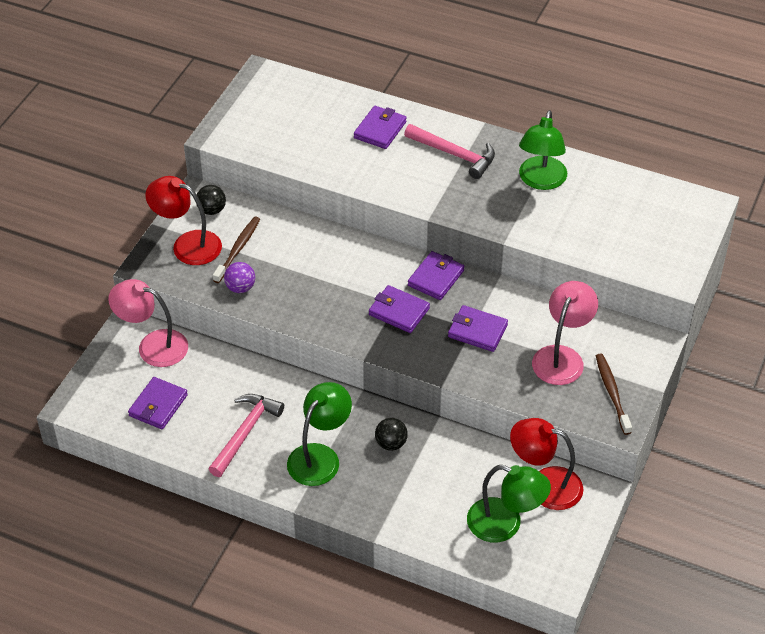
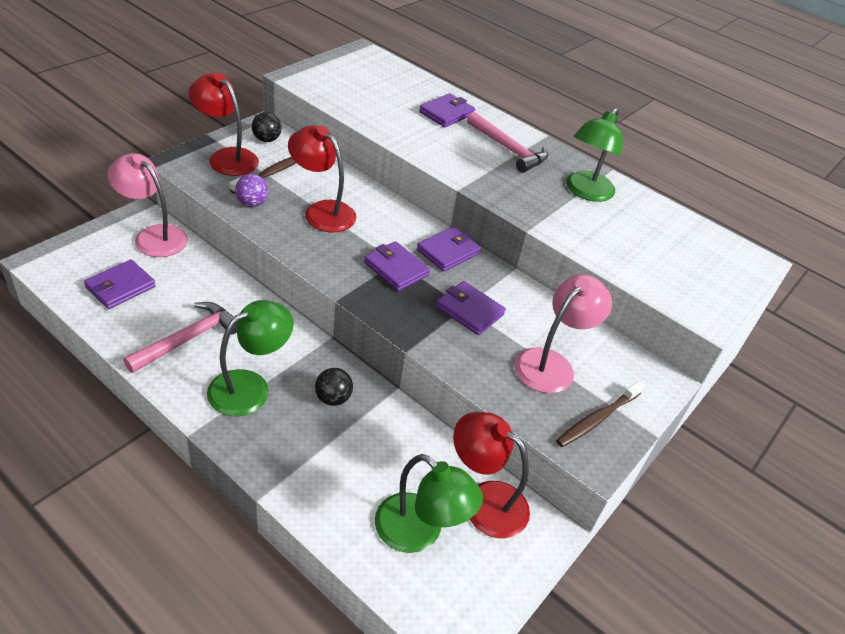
camera: 10 degrees right, 5 degrees down
brown toothbrush [596,354,632,435] -> brown toothbrush turned 135 degrees counterclockwise [556,381,644,447]
none -> red lamp [288,125,356,232]

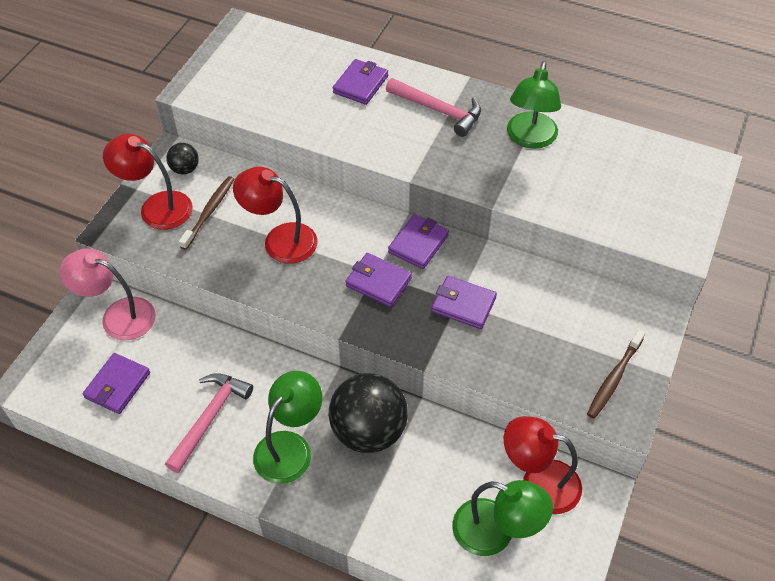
camera: 10 degrees left, 10 degrees up
purple ball [235,174,269,207] -> none
black ball [315,368,353,406] -> black ball [329,373,408,453], size x2.15
pink lamp [515,274,612,393] -> none

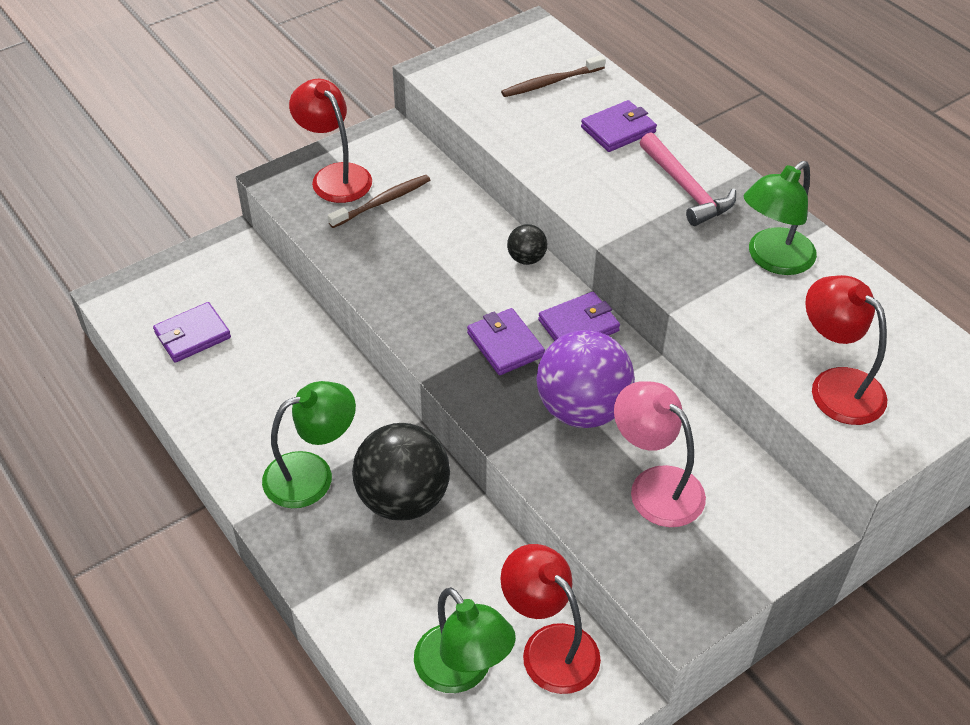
camera: 30 degrees right, 5 degrees down
pink lamp [60,248,156,340] -> pink lamp moved to [614,381,706,527]
pink hammer [165,373,253,473] -> none
black ball [166,143,199,175] -> black ball moved to [507,224,547,265]
red lamp [233,167,318,264] -> red lamp moved to [805,275,888,425]
purple wallet [431,276,497,329] -> purple ball [536,330,635,428]
brown toothbrush [587,329,645,419] -> brown toothbrush moved to [501,55,606,97]

